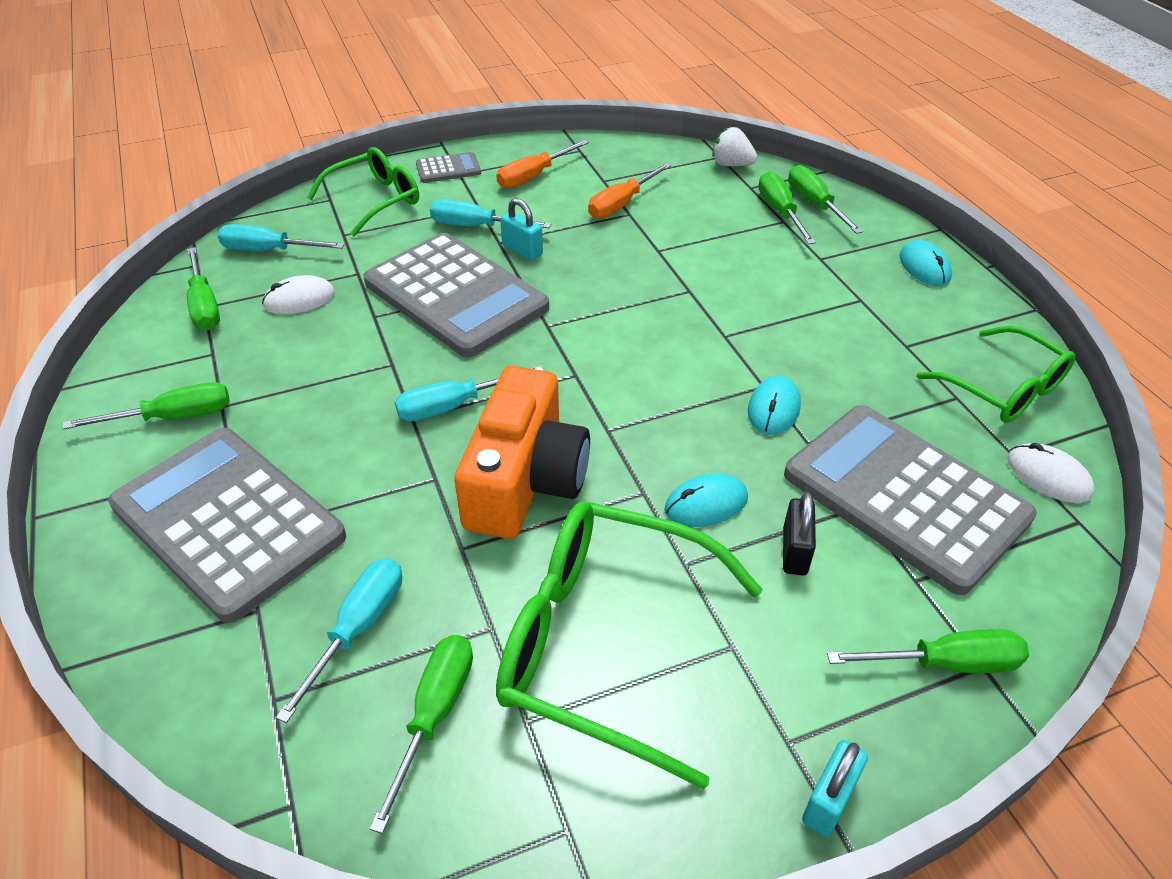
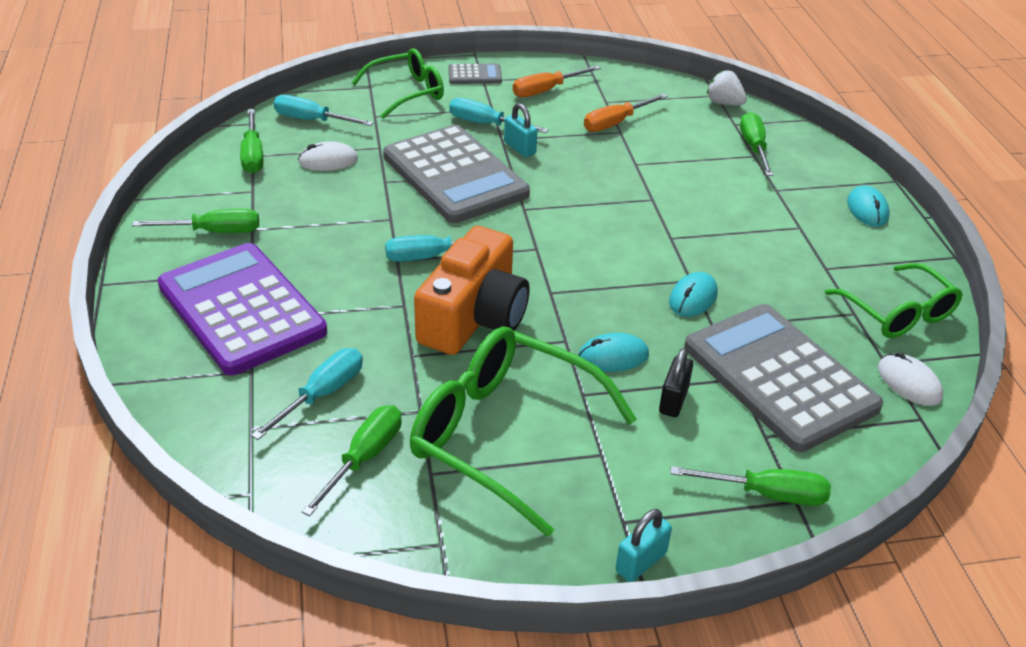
camera: 10 degrees right, 5 degrees down
grey calculator [108,428,346,623] -> purple calculator [157,243,327,375]
green screwdriver [788,165,863,234] -> none

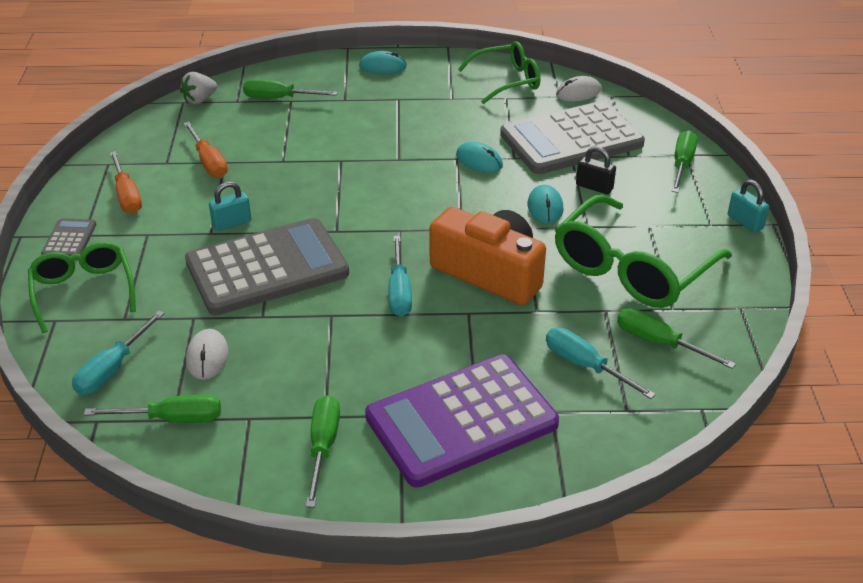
camera: 80 degrees left, 0 degrees up
turquoise screwdriver [449,98,549,133] -> none

